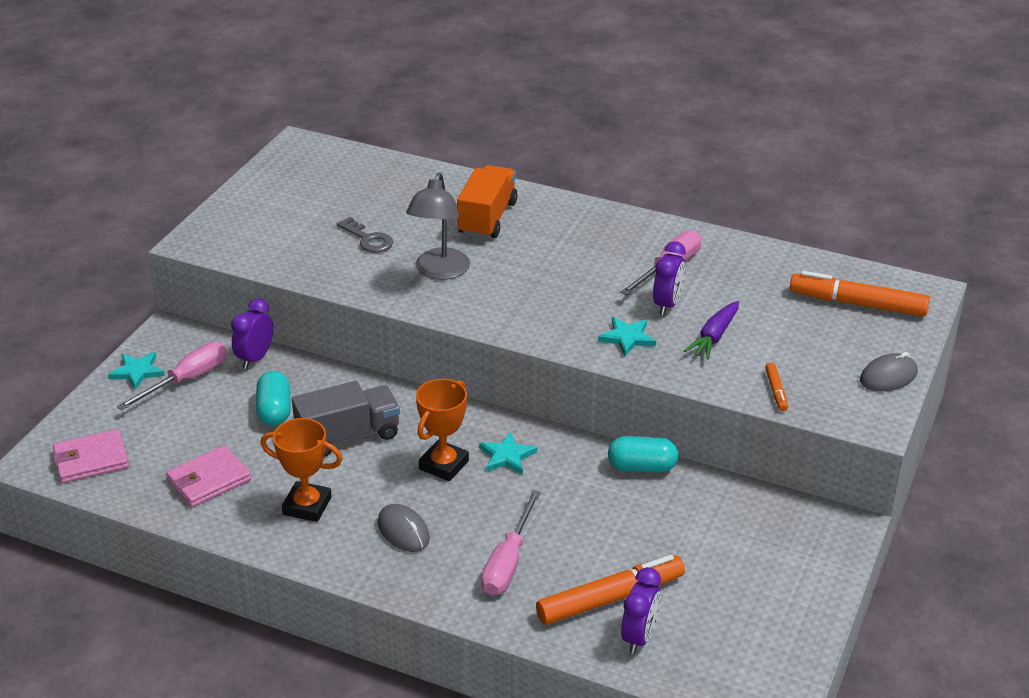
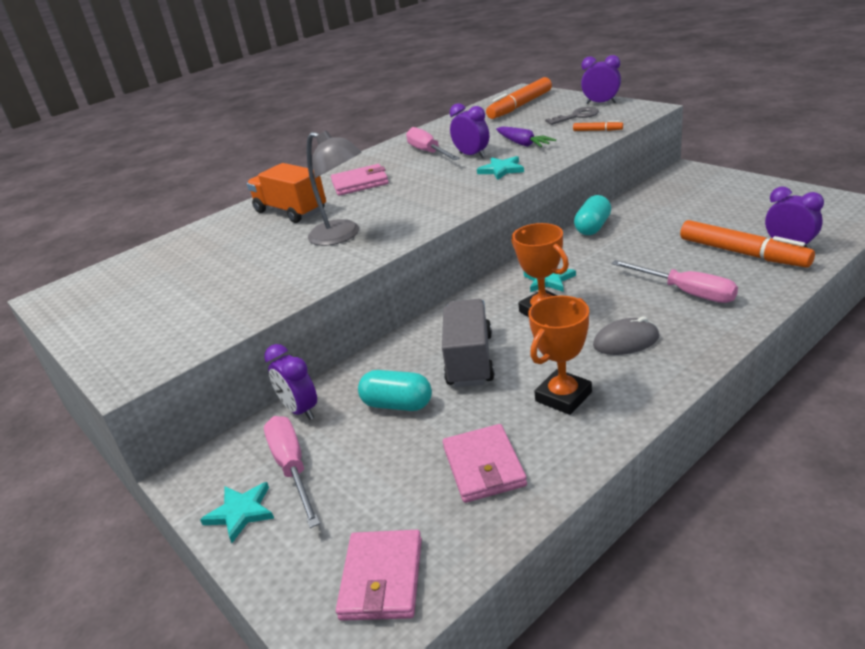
camera: 60 degrees left, 5 degrees down
grey key [337,217,393,252] -> grey key moved to [545,107,599,125]
orange marker [536,555,685,625] -> orange marker turned 135 degrees clockwise [680,220,815,268]
grey mouse [860,352,918,392] -> purple clock [581,55,621,104]
none -> pink wallet [331,164,389,196]

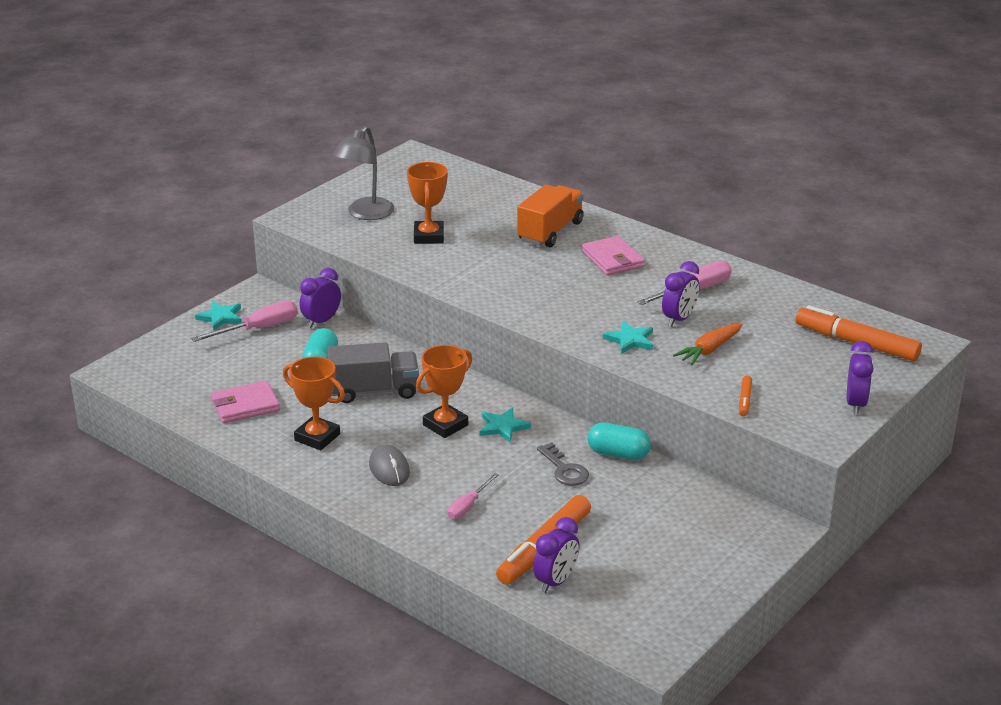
camera: 75 degrees right, 0 degrees up
grey lamp [307,130,362,246] -> grey lamp moved to [333,126,394,220]
pink wallet [336,530,422,621] -> none
purple carrot [496,126,556,147] -> orange carrot [673,323,743,365]
grey key [545,107,599,125] -> grey key moved to [537,442,589,486]
pink screwdriver [611,260,738,303] -> pink screwdriver [448,473,499,520], size x0.63
none -> orange trophy [407,162,448,244]

